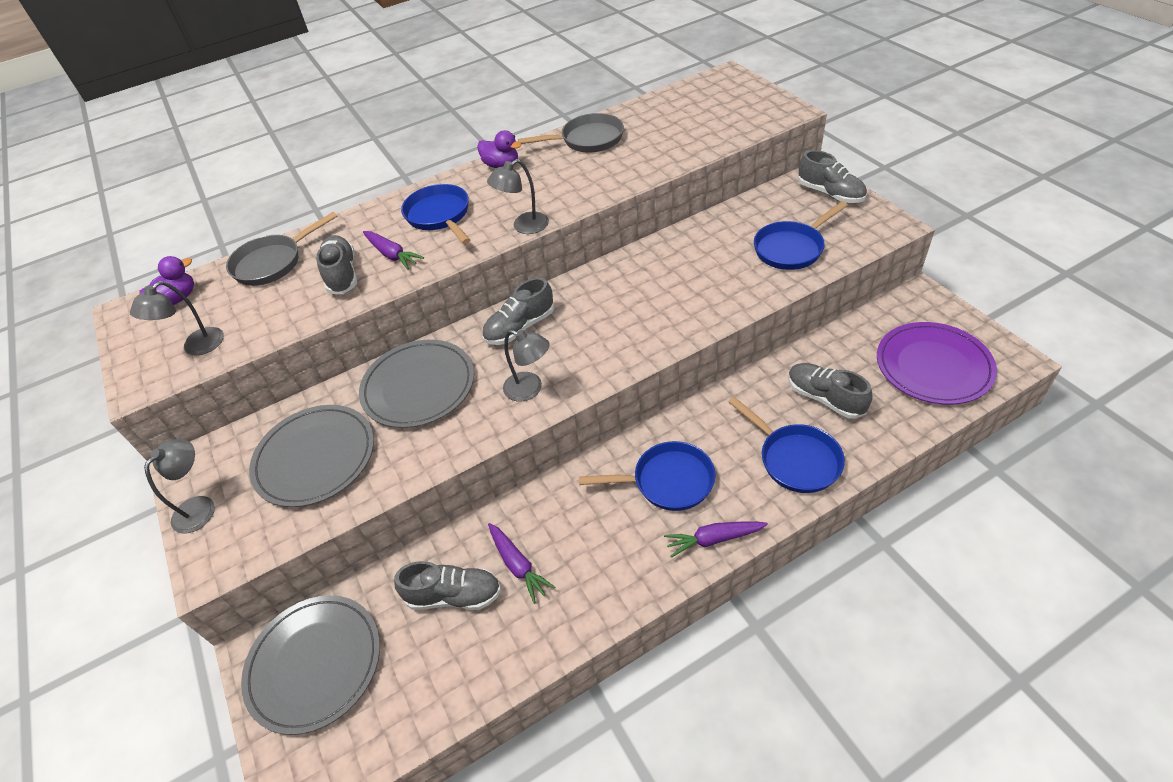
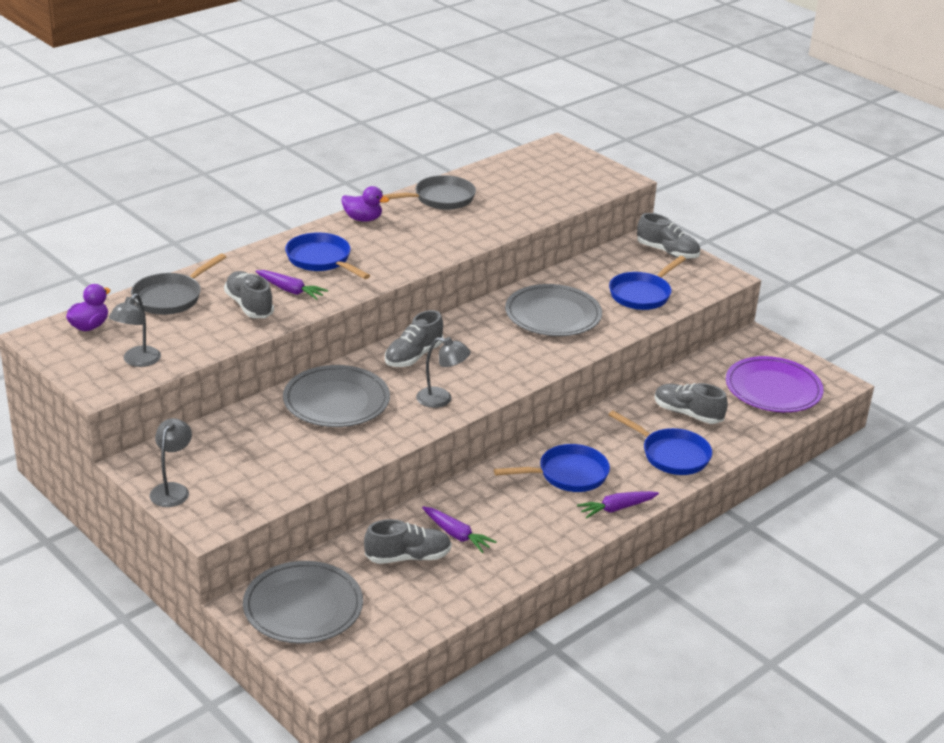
camera: 20 degrees left, 15 degrees down
grey plate [249,405,374,507] -> grey plate moved to [505,284,602,336]
grey lamp [487,159,549,234] -> none

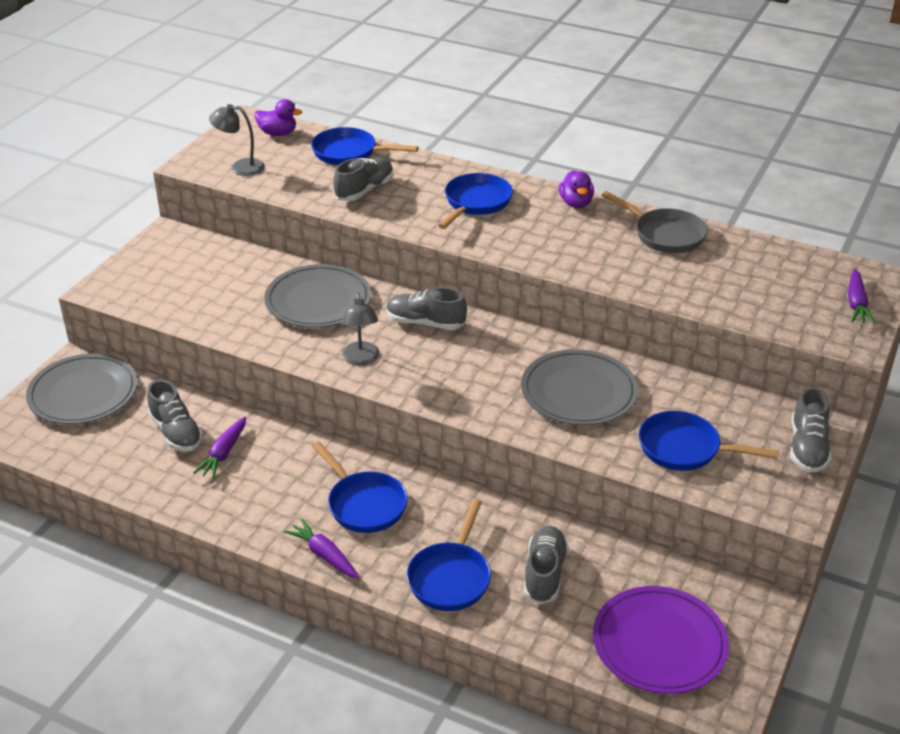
camera: 70 degrees right, 5 degrees up
grey pan [131,253,226,315] -> blue pan [311,127,419,165]
grey lamp [149,418,192,507] -> none
purple carrot [256,270,328,300] -> purple carrot moved to [848,269,876,324]

